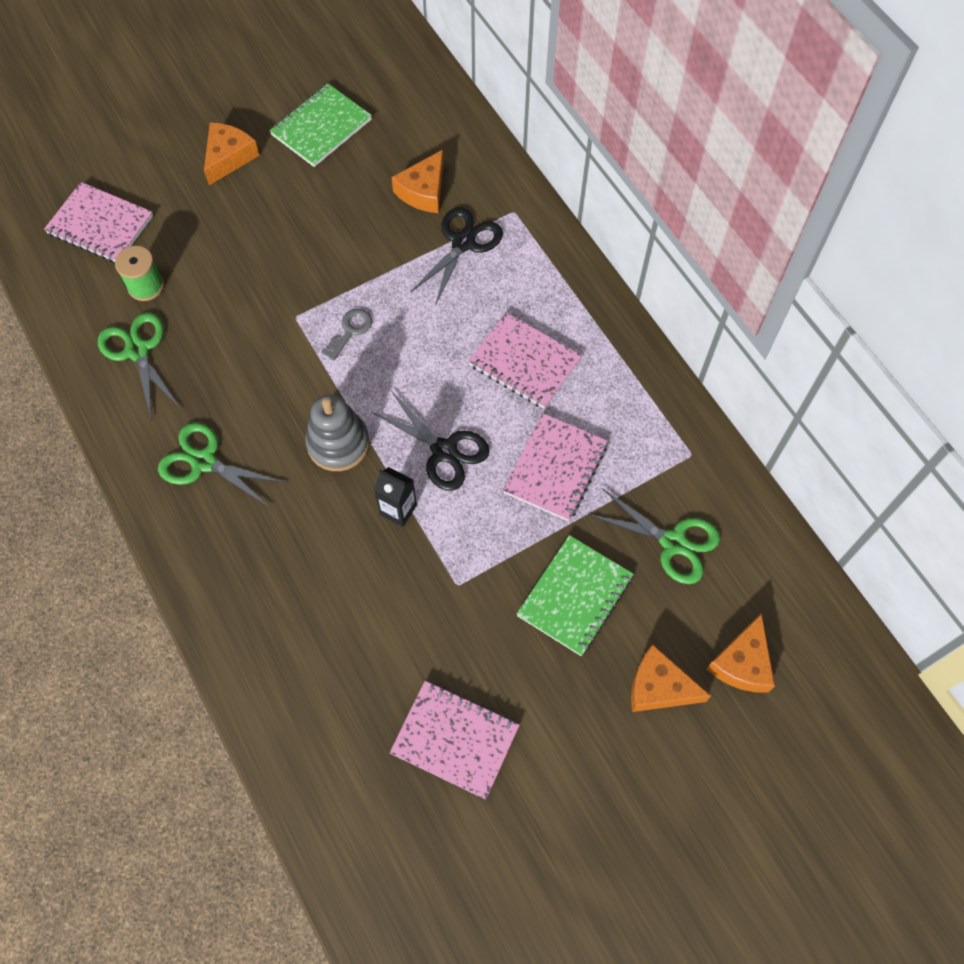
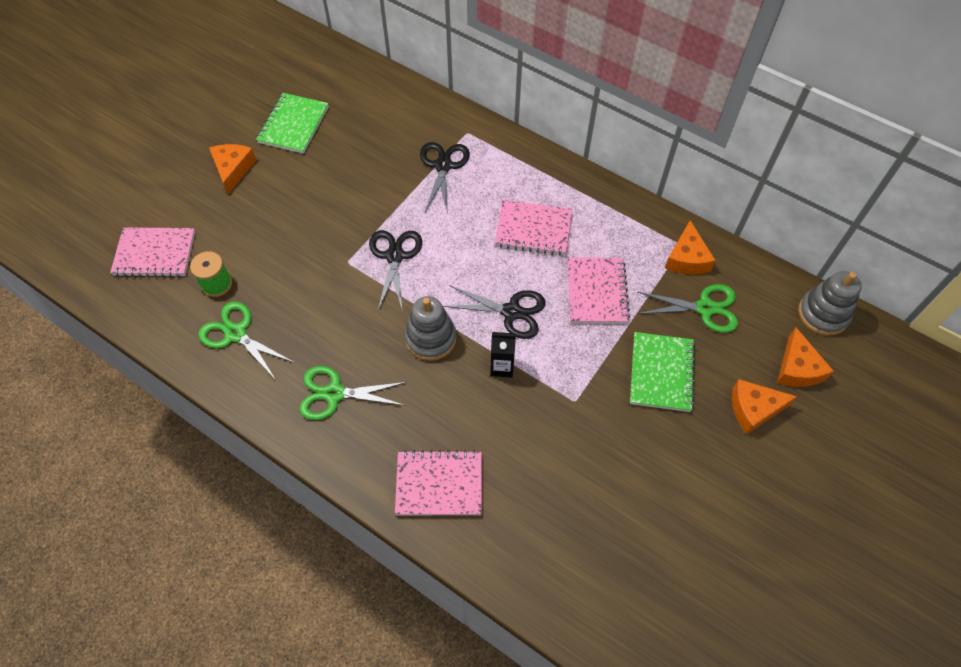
camera: 25 degrees left, 5 degrees down
grey key [321,309,372,361] -> black scissors [369,230,422,312]
pink notebook [389,681,520,799] -> pink notebook moved to [395,450,482,515]
orange cheese [391,150,444,213] -> orange cheese moved to [665,220,716,274]
none -> grey stacking toy [798,271,862,336]

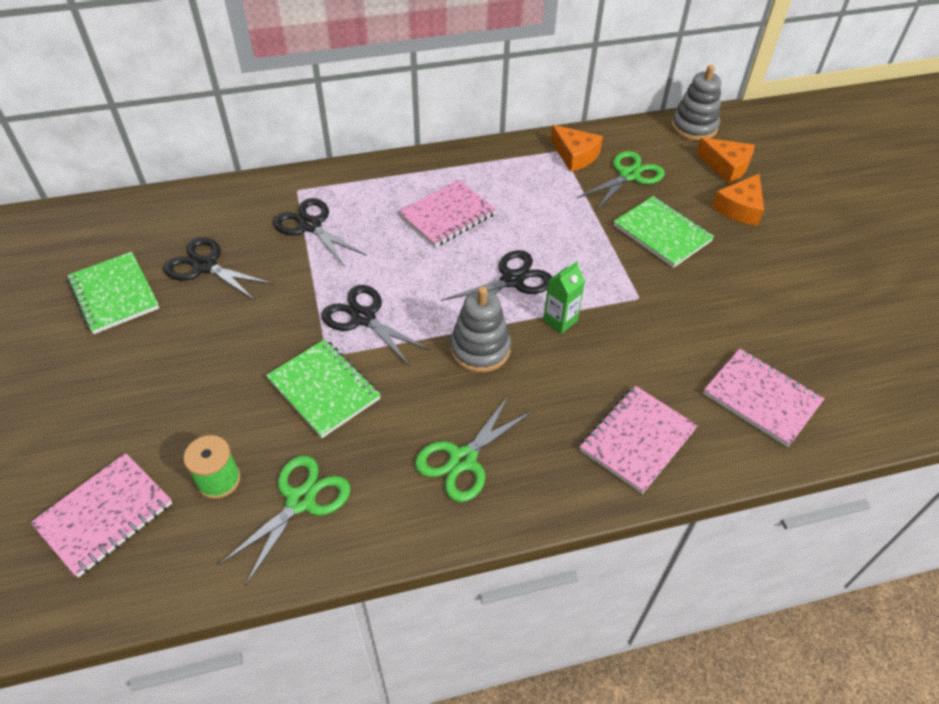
camera: 50 degrees left, 10 degrees down
green scissors [198,302,293,380] -> green scissors turned 135 degrees clockwise [218,455,350,586]
orange cheese [209,144,256,194] -> none
black carton [490,332,516,377] -> green carton [543,261,585,334]
pink notebook [568,257,630,324] -> pink notebook moved to [703,349,825,447]
none -> black scissors [163,237,273,300]
none -> green notebook [266,339,381,438]

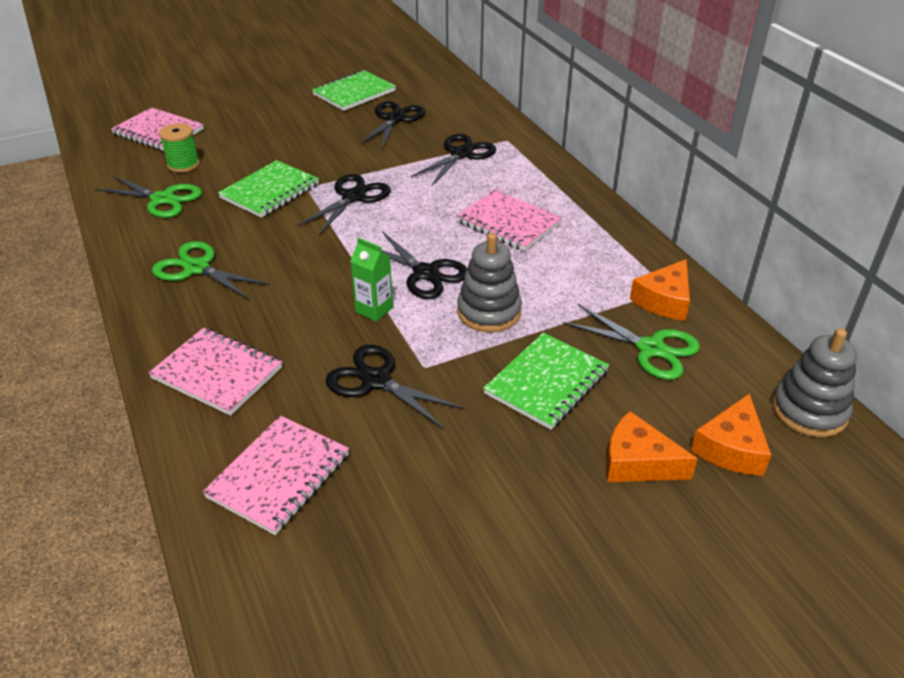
camera: 80 degrees right, 10 degrees down
grey stacking toy [450,287,511,373] -> grey stacking toy moved to [457,233,522,332]
none -> black scissors [325,345,465,429]

